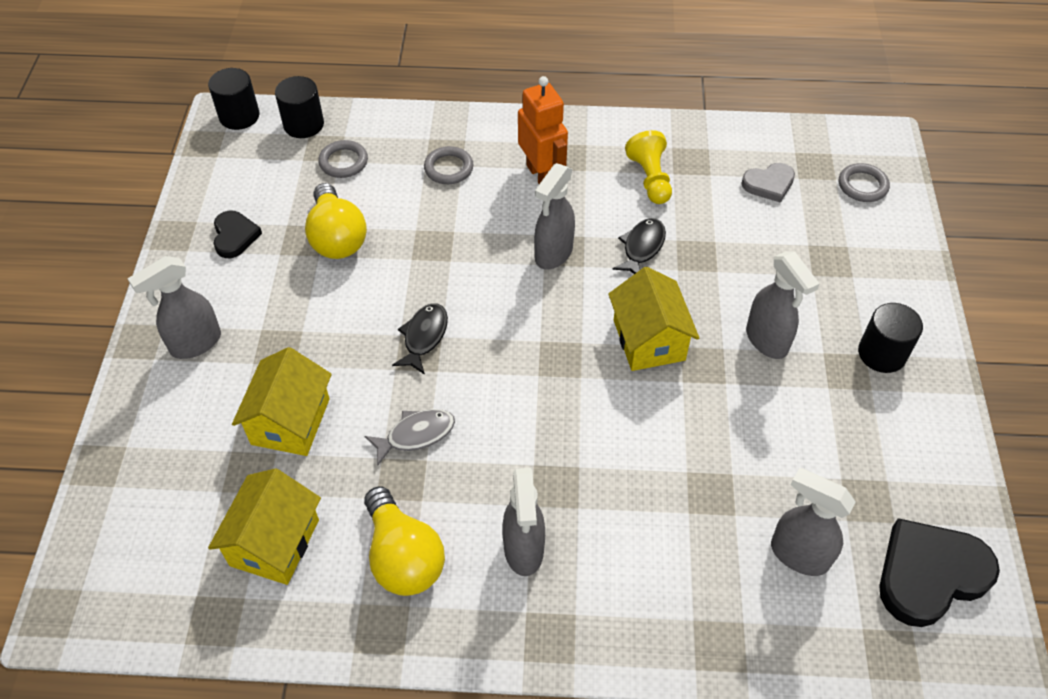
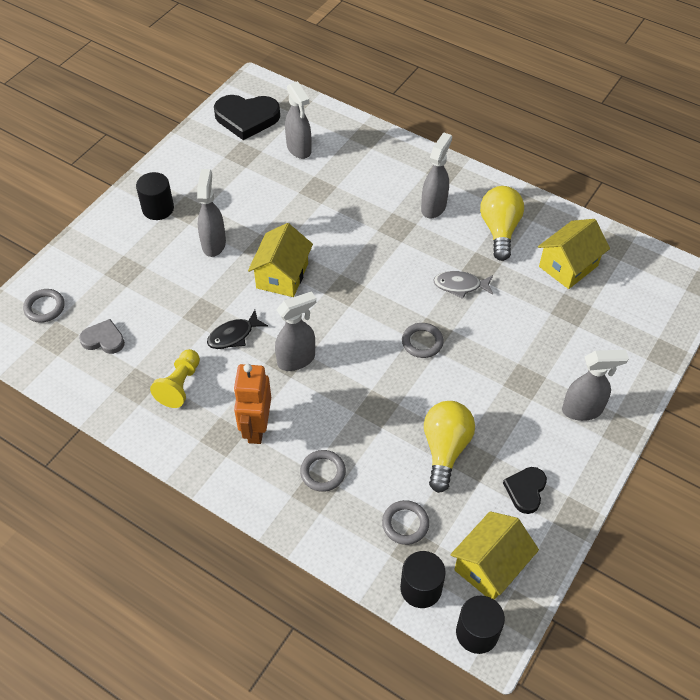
camera: 150 degrees left, 0 degrees up
yellow house [232,347,332,456] -> yellow house moved to [450,511,539,600]
black fish [392,303,448,375] -> grey ring [402,323,444,358]

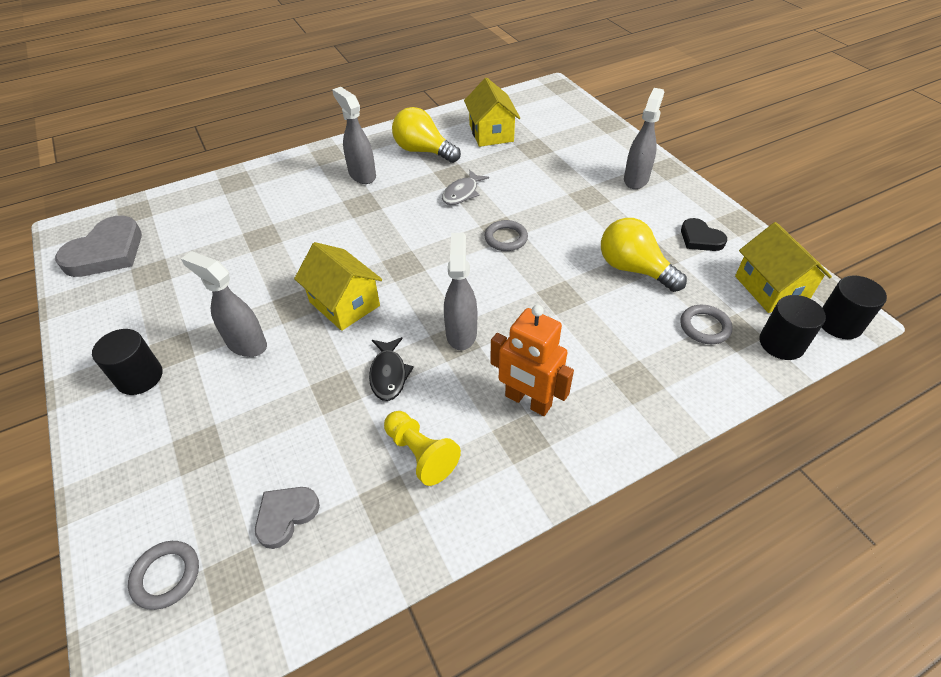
camera: 60 degrees left, 5 degrees down
black heart [214,95,280,140] -> grey heart [55,216,142,277]
grey spray bottle [285,81,312,159] -> none
grey ring [300,450,346,492] -> none

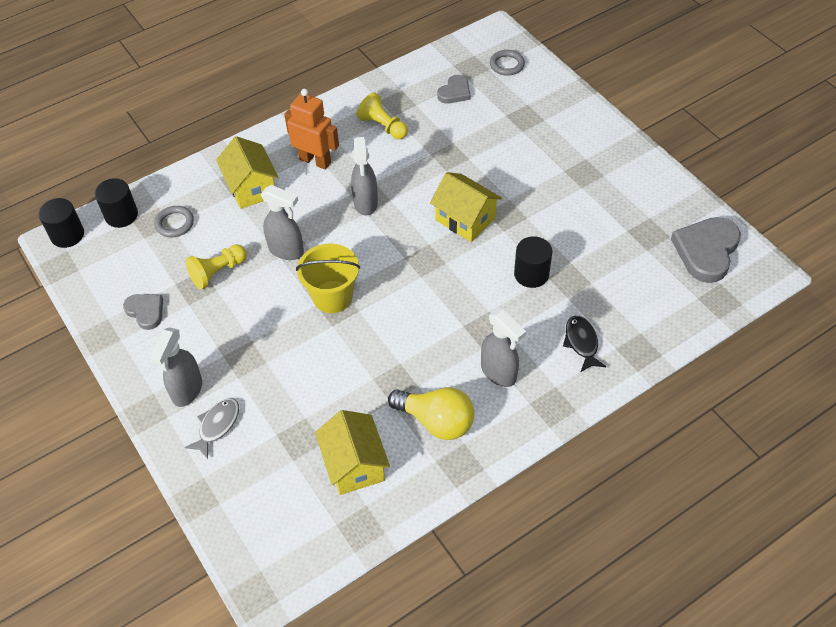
camera: 175 degrees right, 5 degrees up
black cylinder [92,329,162,395] -> black cylinder moved to [514,236,552,288]
grey spray bottle [181,251,267,357] -> grey spray bottle moved to [261,185,304,260]
black fish [369,337,414,401] -> black fish moved to [563,316,606,372]
grey fish [442,170,489,205] -> grey fish moved to [185,398,239,459]
grey ring [484,220,528,251] -> yellow bucket [296,244,360,313]
yellow light bulb [601,218,687,292] -> yellow pawn [185,244,247,290]
black heart [681,218,727,251] -> grey heart [123,294,163,330]
yellow house [735,222,832,313] -> yellow house moved to [216,136,279,209]

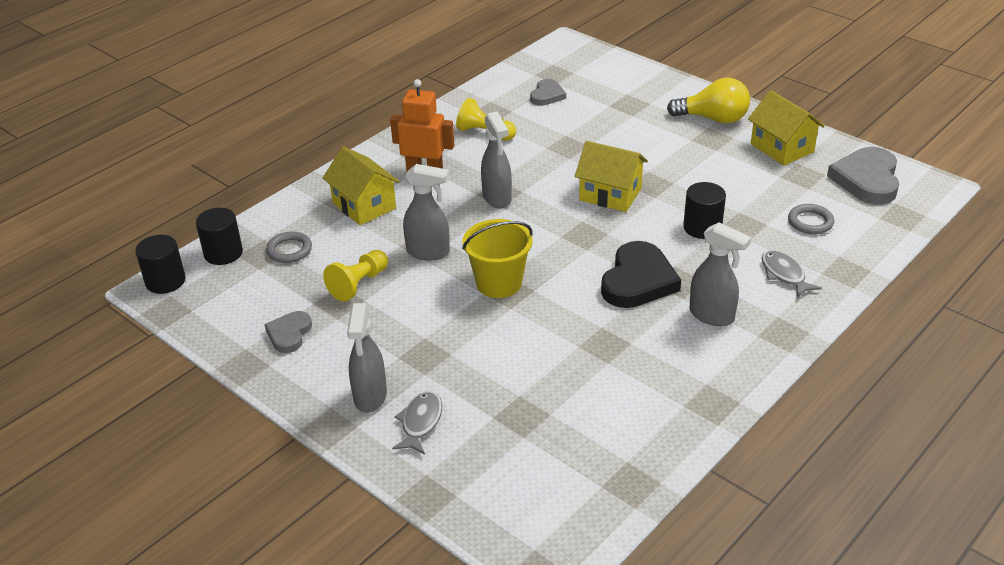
camera: 15 degrees left, 15 degrees down
grey heart [123,294,163,330] -> grey heart turned 105 degrees counterclockwise [264,311,312,353]
yellow house [315,410,390,495] -> yellow house moved to [748,90,825,166]
yellow light bulb [388,387,475,440] -> yellow light bulb moved to [667,77,750,124]
grey ring [490,50,525,76] -> grey ring moved to [788,204,834,234]
black fish [563,316,606,372] -> grey fish [762,250,822,298]
none -> black heart [601,241,681,308]

